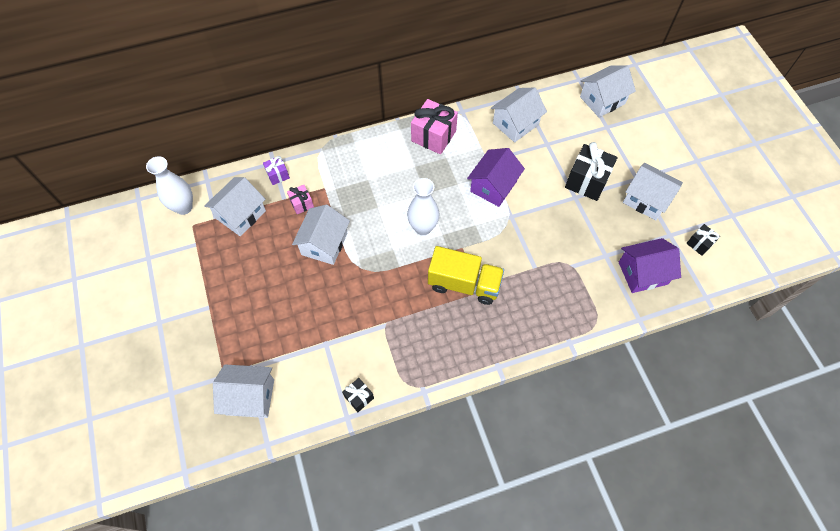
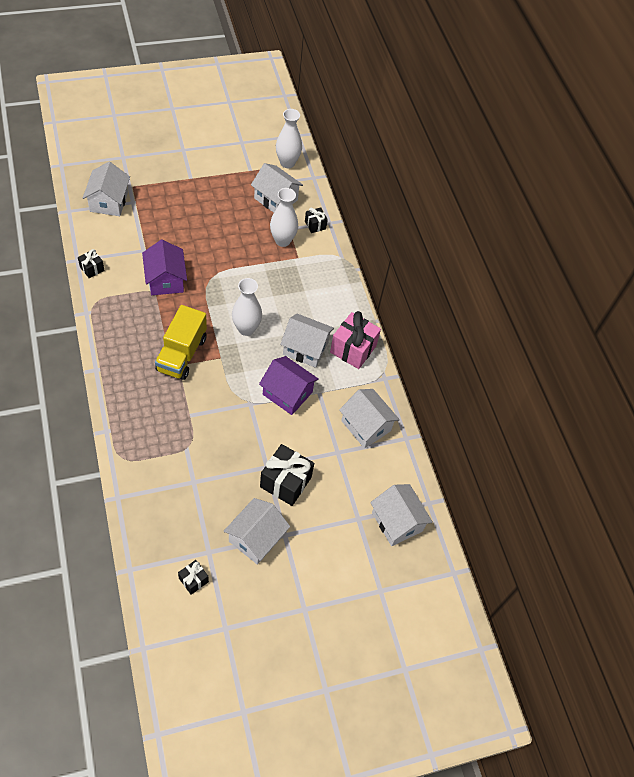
camera: 85 degrees right, 5 degrees down
purple gift [263,156,290,185] -> black gift [305,207,328,233]
pink gift [287,185,314,214] -> white vase [270,188,298,247]
white house [292,205,350,265] -> white house moved to [280,313,334,368]
purple house [618,238,681,293] -> purple house moved to [142,240,187,295]

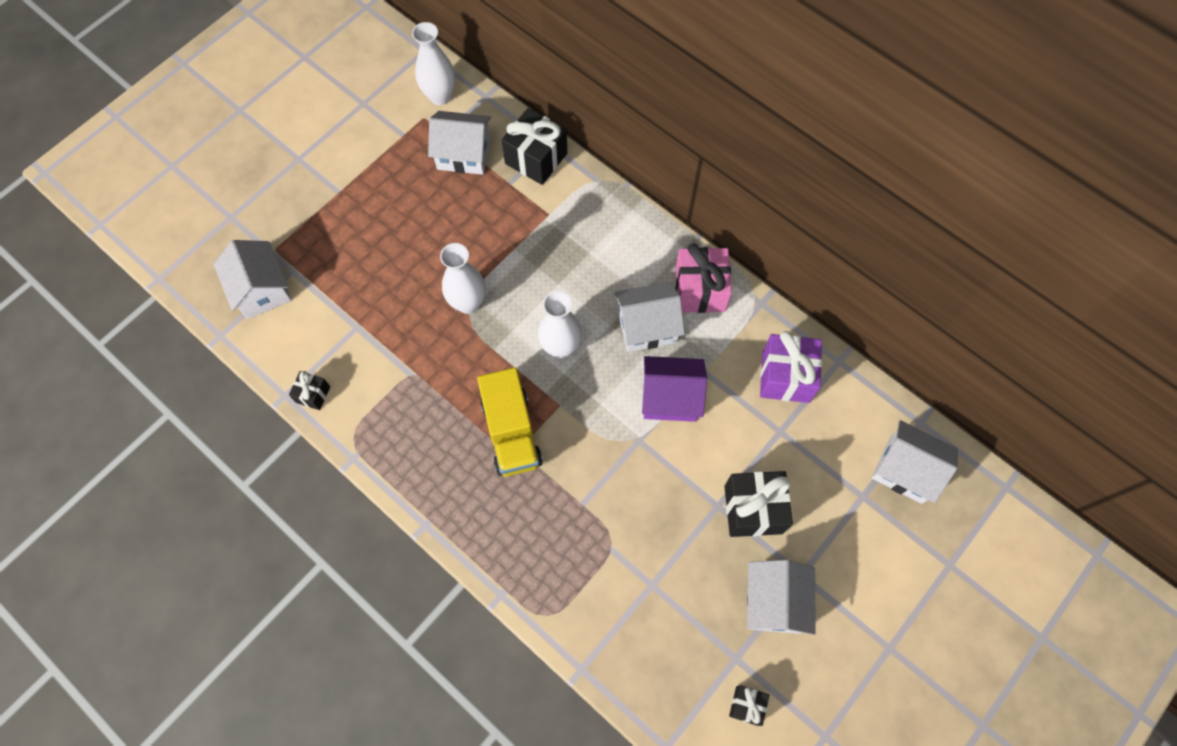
camera: 25 degrees left, 10 degrees up
purple house [142,240,187,295] -> none
white vase [270,188,298,247] -> white vase moved to [440,243,485,314]
black gift [305,207,328,233] -> black gift [502,108,567,185], size x1.90
white house [339,389,400,448] -> purple gift [760,331,822,403]

